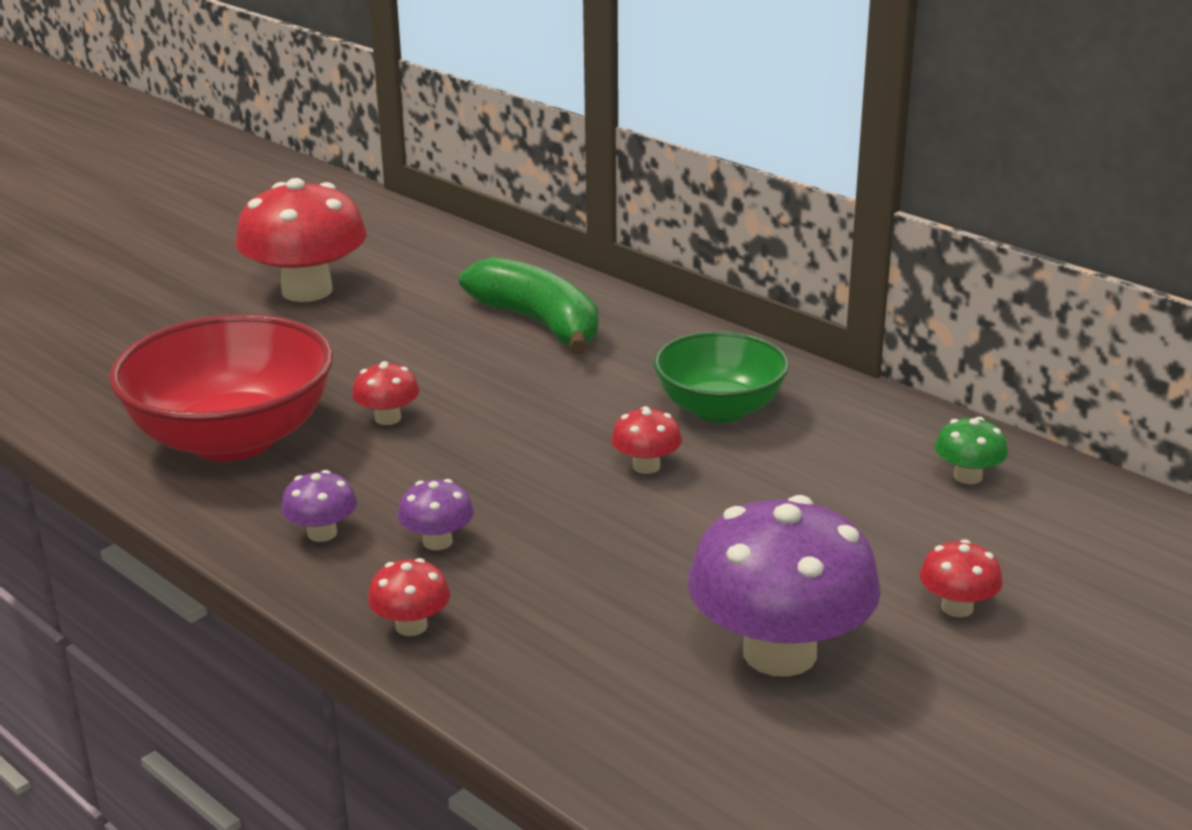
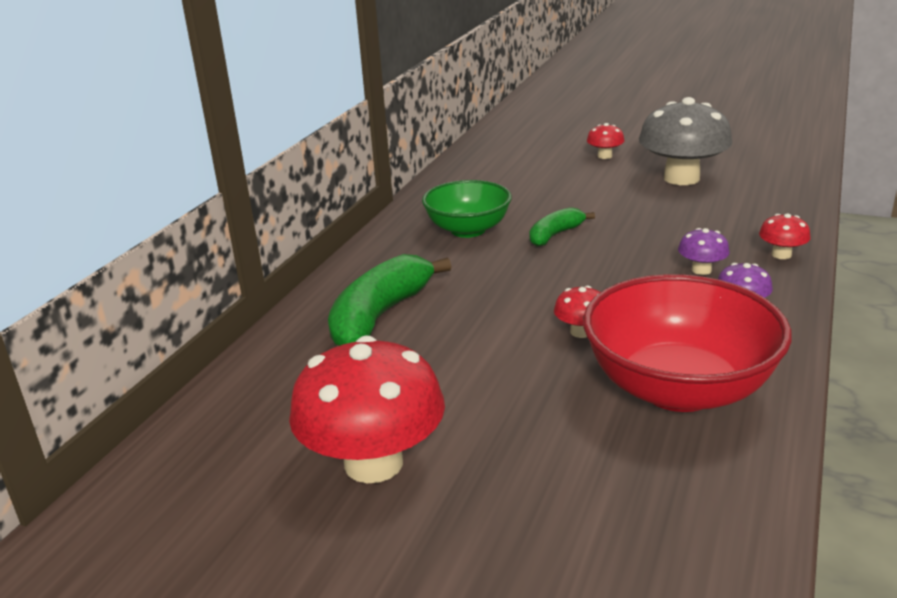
camera: 110 degrees left, 0 degrees up
red mushroom [611,406,682,474] -> green banana [530,207,595,247]
purple mushroom [688,495,881,677] -> grey mushroom [639,97,733,185]
green mushroom [935,417,1008,484] -> none

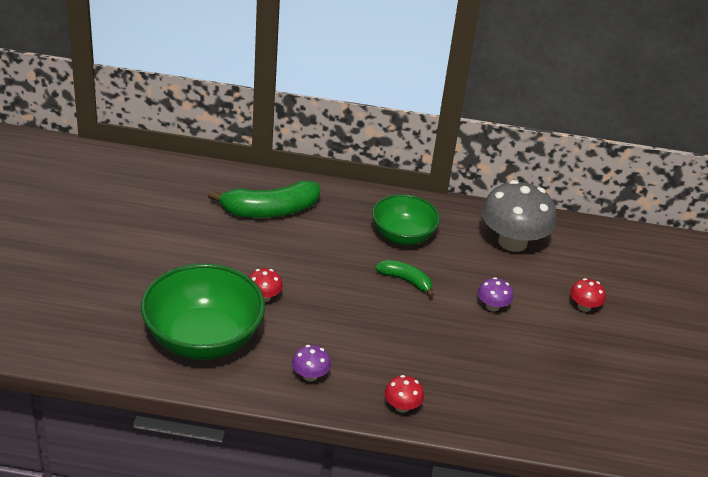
camera: 70 degrees right, 10 degrees up
red mushroom [289,335,445,483] -> none
green banana [328,254,451,346] -> green banana turned 150 degrees clockwise [208,180,320,218]
red bowl [583,274,792,412] -> green bowl [141,263,265,360]
grey mushroom [639,97,733,185] -> grey mushroom moved to [481,180,556,252]
purple mushroom [678,228,730,275] -> purple mushroom moved to [478,277,513,311]

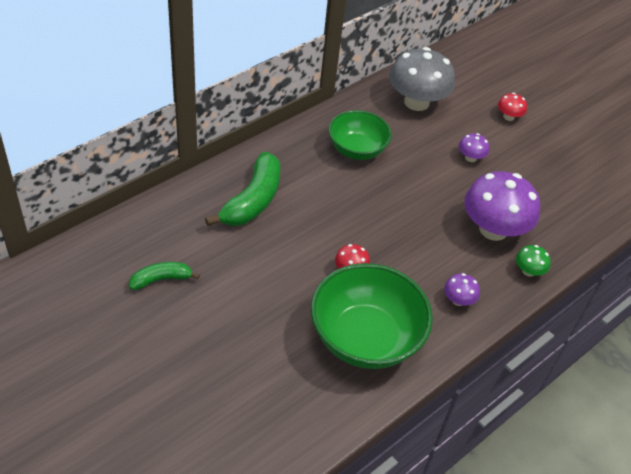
camera: 50 degrees left, 10 degrees up
green banana [375,260,434,297] -> green banana moved to [129,262,200,290]
red mushroom [384,375,424,413] -> green mushroom [516,245,551,277]
none -> purple mushroom [464,171,540,241]

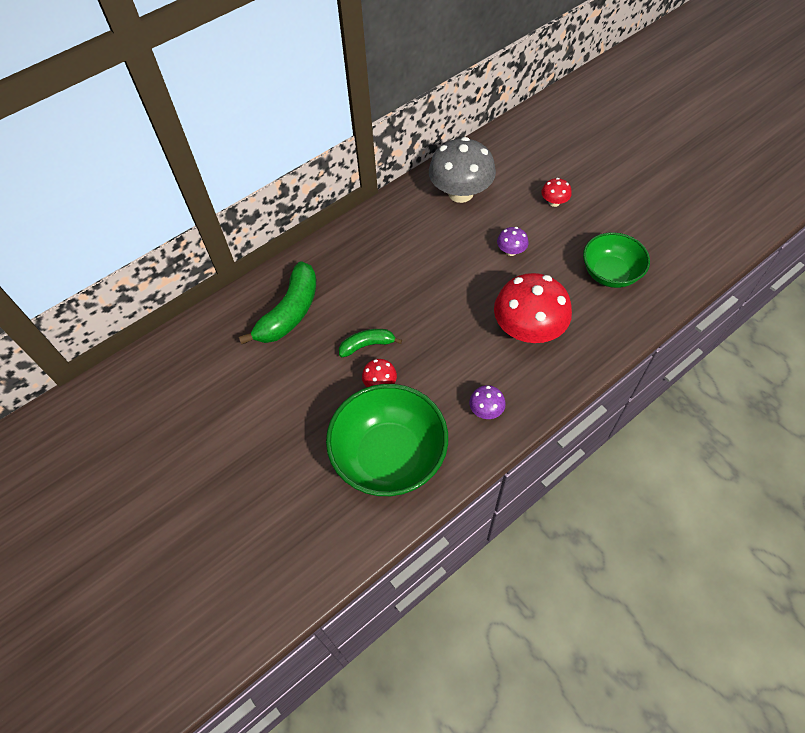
camera: 10 degrees right, 10 degrees up
green banana [129,262,200,290] -> green banana moved to [339,329,402,357]
green bowl [329,110,392,160] -> green bowl moved to [583,232,650,288]
purple mushroom [464,171,540,241] -> red mushroom [494,273,572,343]
green mushroom [516,245,551,277] -> none

